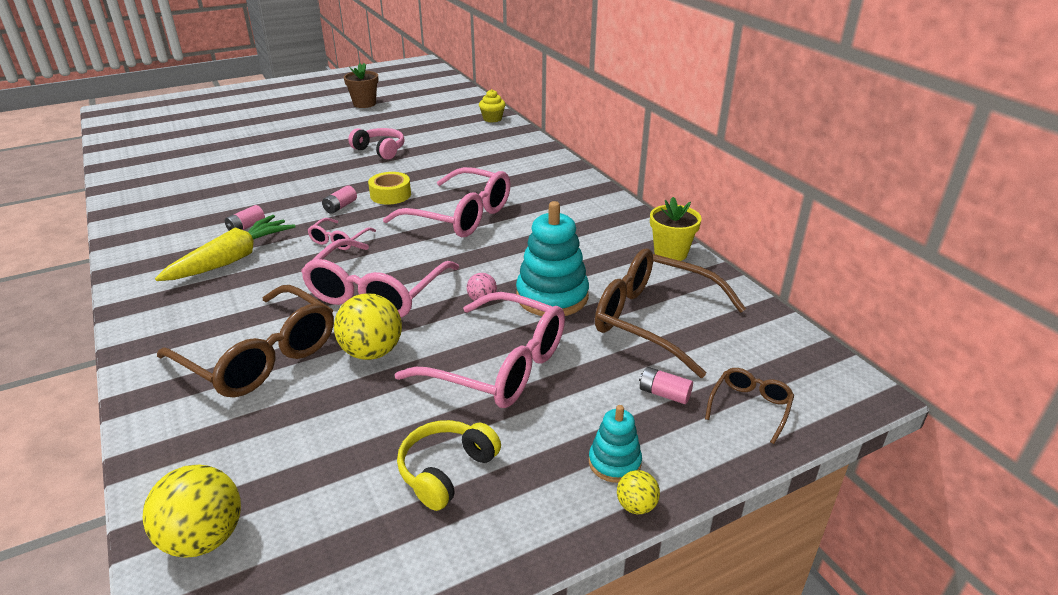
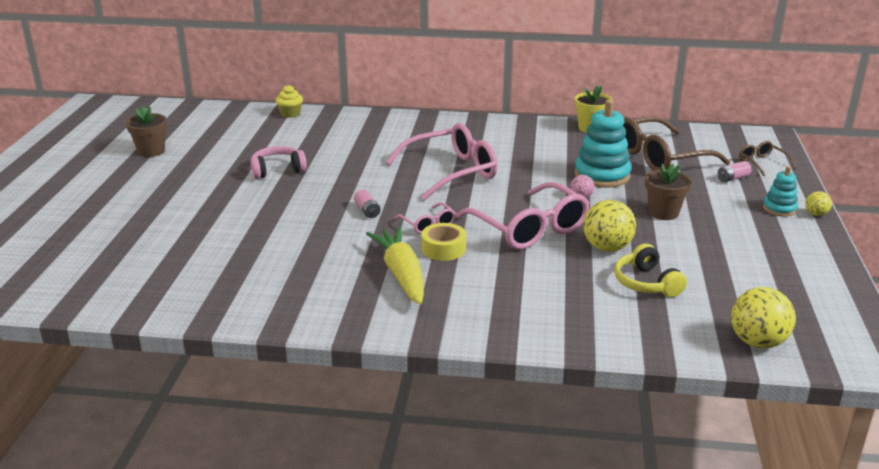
camera: 55 degrees left, 5 degrees down
brown glasses [157,285,334,397] -> none
pink battery [225,205,265,231] -> none
yellow tape [368,172,411,205] -> yellow tape moved to [421,223,466,261]
pink glasses [395,292,565,408] -> brown flower pot [645,164,692,220]
yellow headphones [397,420,501,511] -> yellow headphones moved to [614,244,687,297]

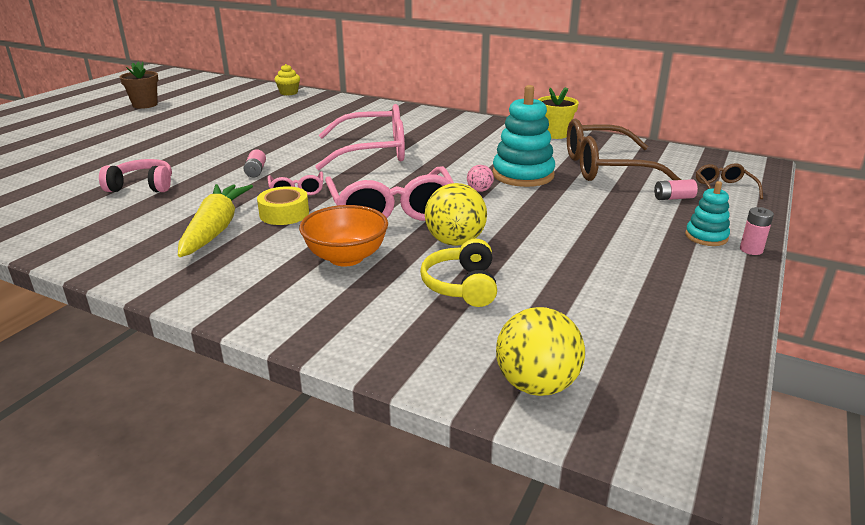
camera: 20 degrees right, 0 degrees up
pink headphones [251,146,307,179] -> pink headphones moved to [99,159,172,192]
brown flower pot [645,164,692,220] -> none
yellow ball [805,191,832,216] -> pink battery [740,207,774,255]
none -> orange bowl [299,205,388,267]

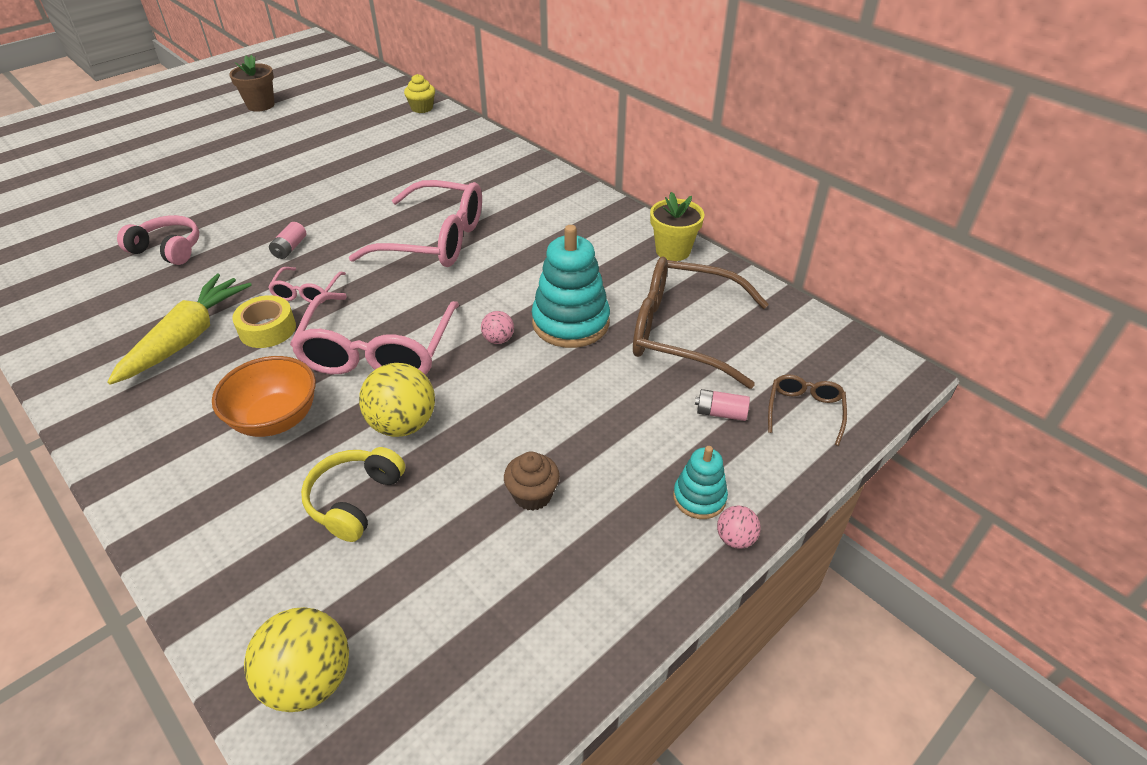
camera: 20 degrees right, 15 degrees up
pink battery [740,207,774,255] -> pink ball [717,506,761,549]
none -> brown cupcake [504,451,560,511]

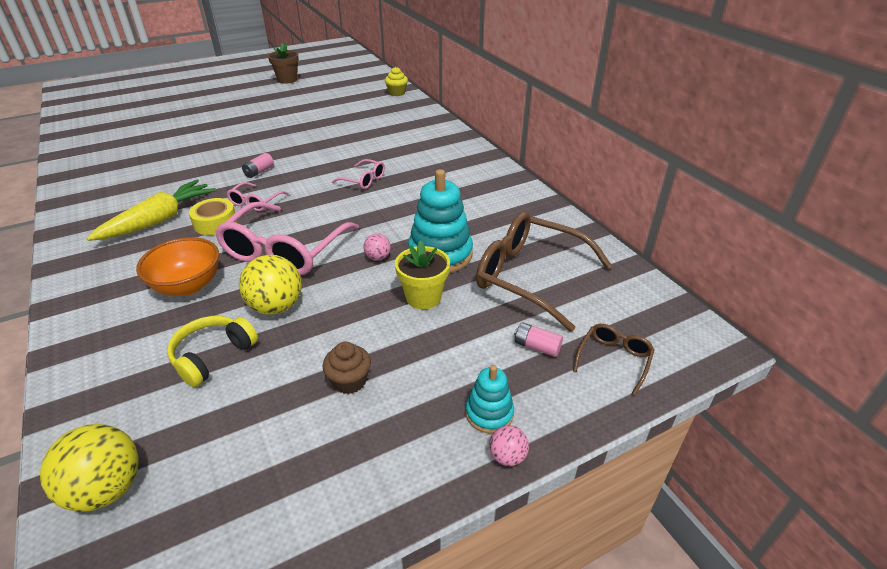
camera: 15 degrees right, 5 degrees down
pink headphones [117,215,199,265] -> none
pink glasses [349,180,482,267] -> pink glasses [332,159,385,189], size x0.47
yellow flower pot [650,192,705,261] -> yellow flower pot moved to [395,240,450,309]

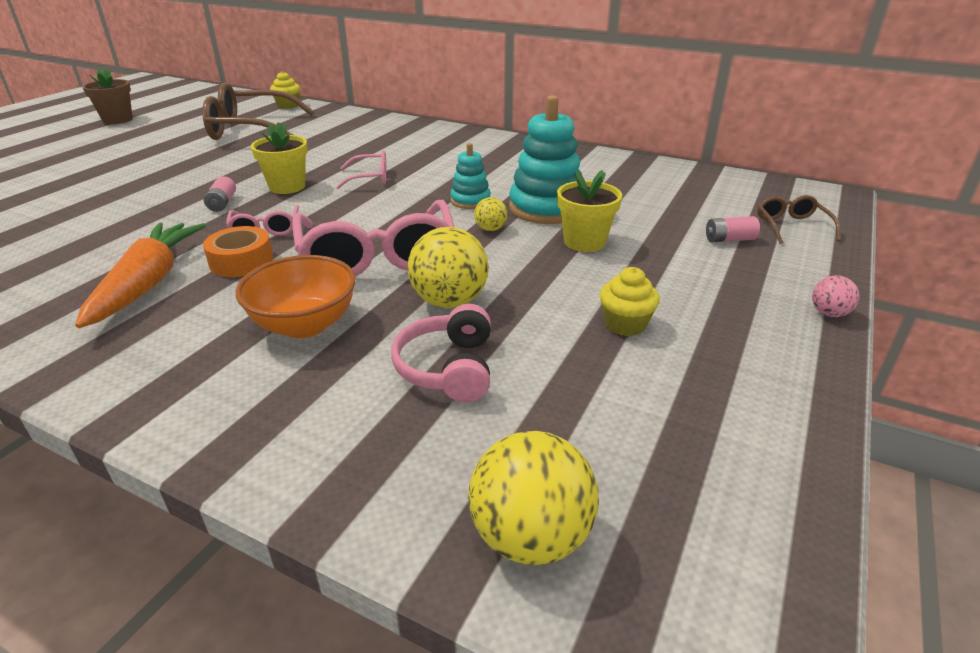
camera: 35 degrees left, 5 degrees down
yellow carrot [86,179,216,241] -> orange carrot [75,223,206,328]
yellow headphones [167,316,258,387] -> pink headphones [391,304,491,402]
yellow tape [189,198,237,235] -> orange tape [203,226,274,277]
brown cupcake [323,342,371,394] -> yellow cupcake [600,267,660,336]
pink ball [364,233,391,261] -> yellow ball [474,197,508,231]
turquoise stacking toy [466,365,514,433] -> turquoise stacking toy moved to [450,143,491,209]
brown glasses [476,212,612,332] -> brown glasses moved to [202,82,314,140]
none -> yellow flower pot [251,122,308,194]

